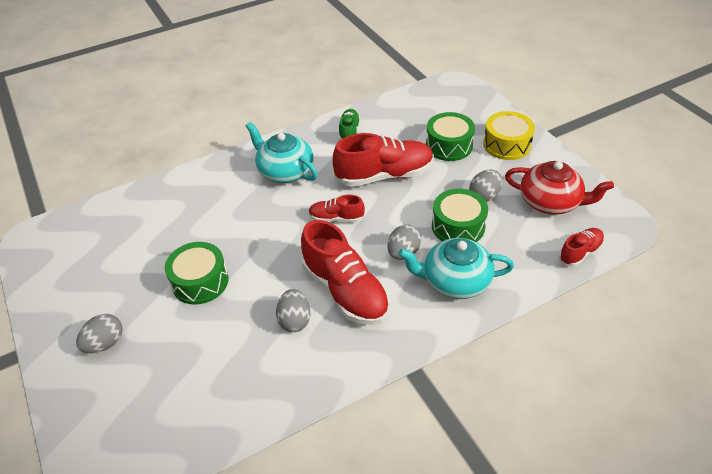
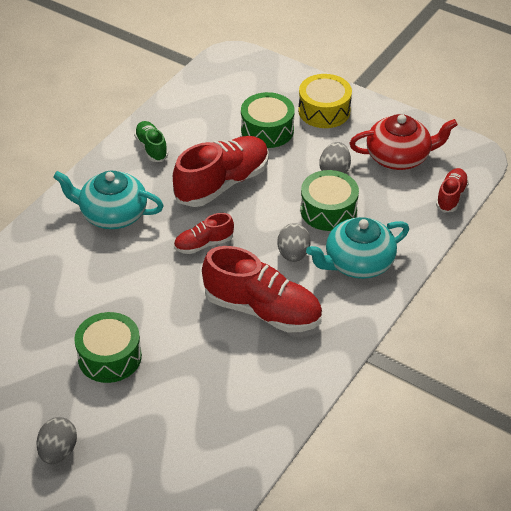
camera: 30 degrees left, 0 degrees up
grey egg [276,289,311,332] -> none

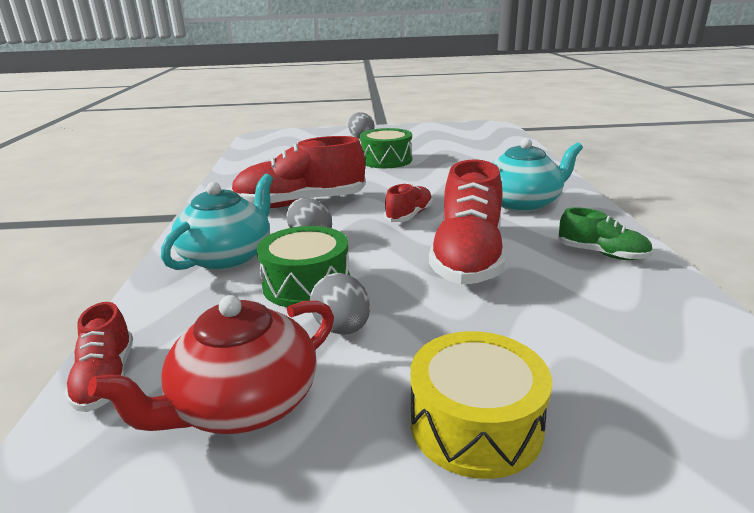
camera: 145 degrees right, 20 degrees down
green drum [241,92,295,148] -> none

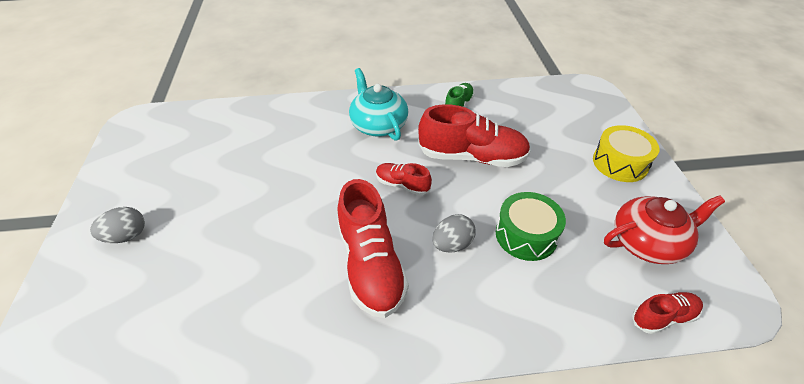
camera: 95 degrees left, 20 degrees up
red teapot [88,295,334,434] -> red teapot turned 60 degrees counterclockwise [604,195,725,264]
turquoise teapot [161,174,273,270] -> none
grey egg [310,273,370,335] -> none
green drum [360,128,412,168] -> none

